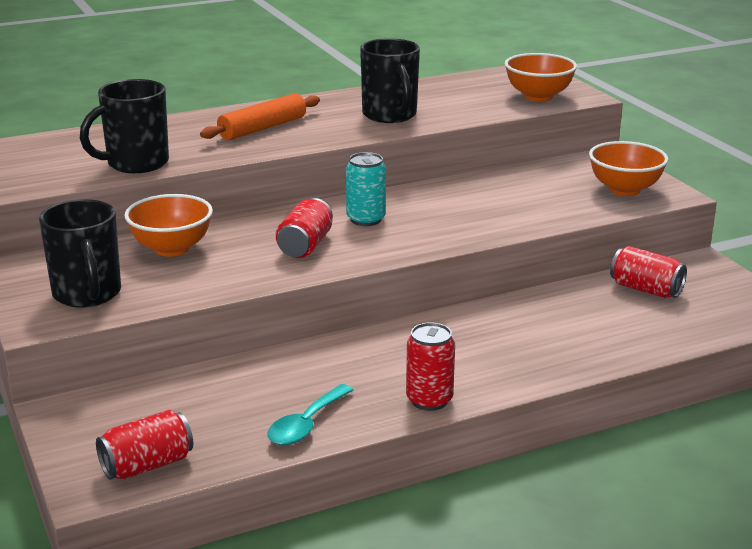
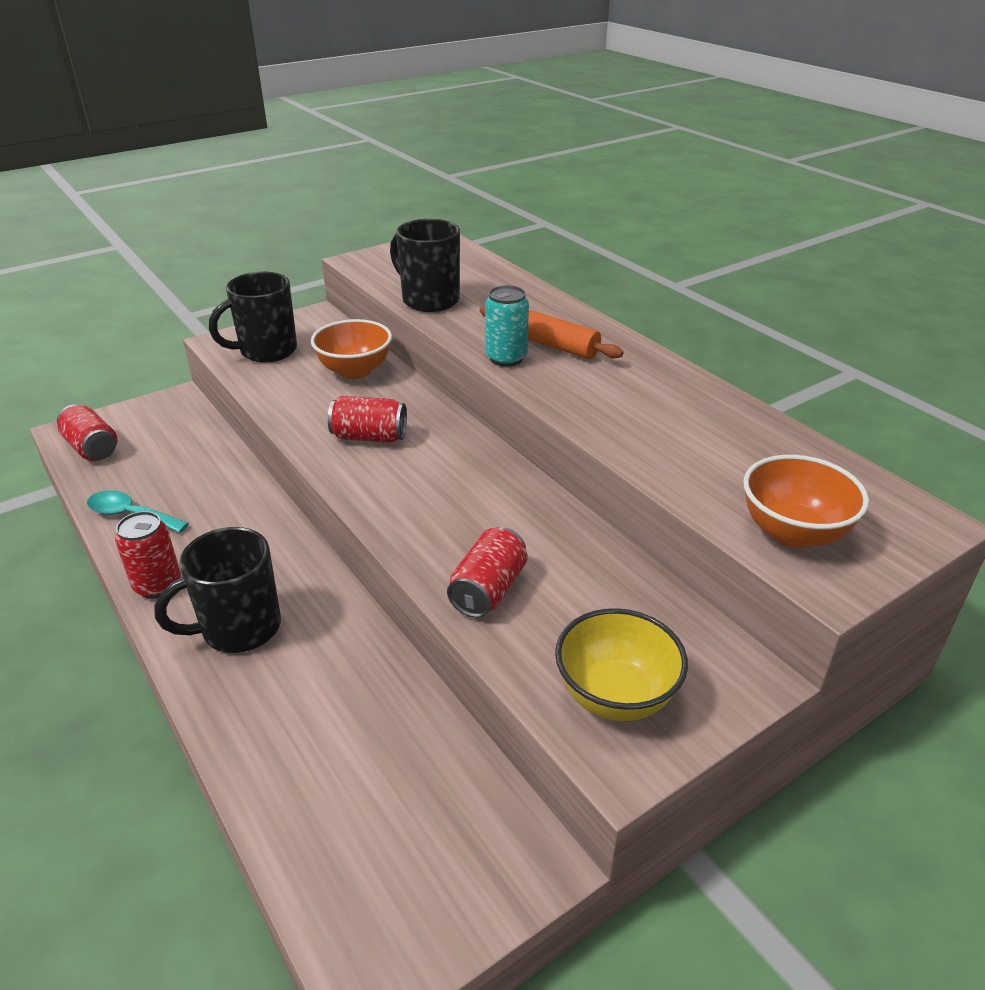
camera: 80 degrees right, 10 degrees up
turquoise can [346,152,386,226] -> turquoise can moved to [485,285,529,367]
black mug [360,38,420,123] -> black mug moved to [154,527,281,653]
orange bowl [589,141,668,196] -> yellow bowl [555,608,688,721]
red can [610,246,687,298] -> red can moved to [447,527,528,618]

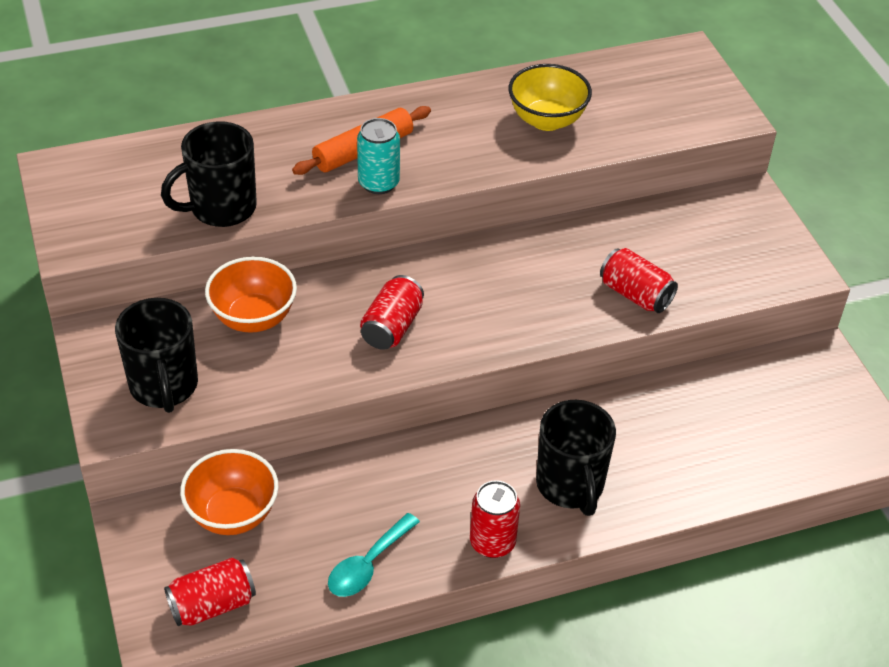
camera: 75 degrees left, 10 degrees up
yellow bowl [555,608,688,721] -> yellow bowl moved to [508,64,592,131]
orange bowl [743,455,869,548] -> orange bowl moved to [180,449,279,535]

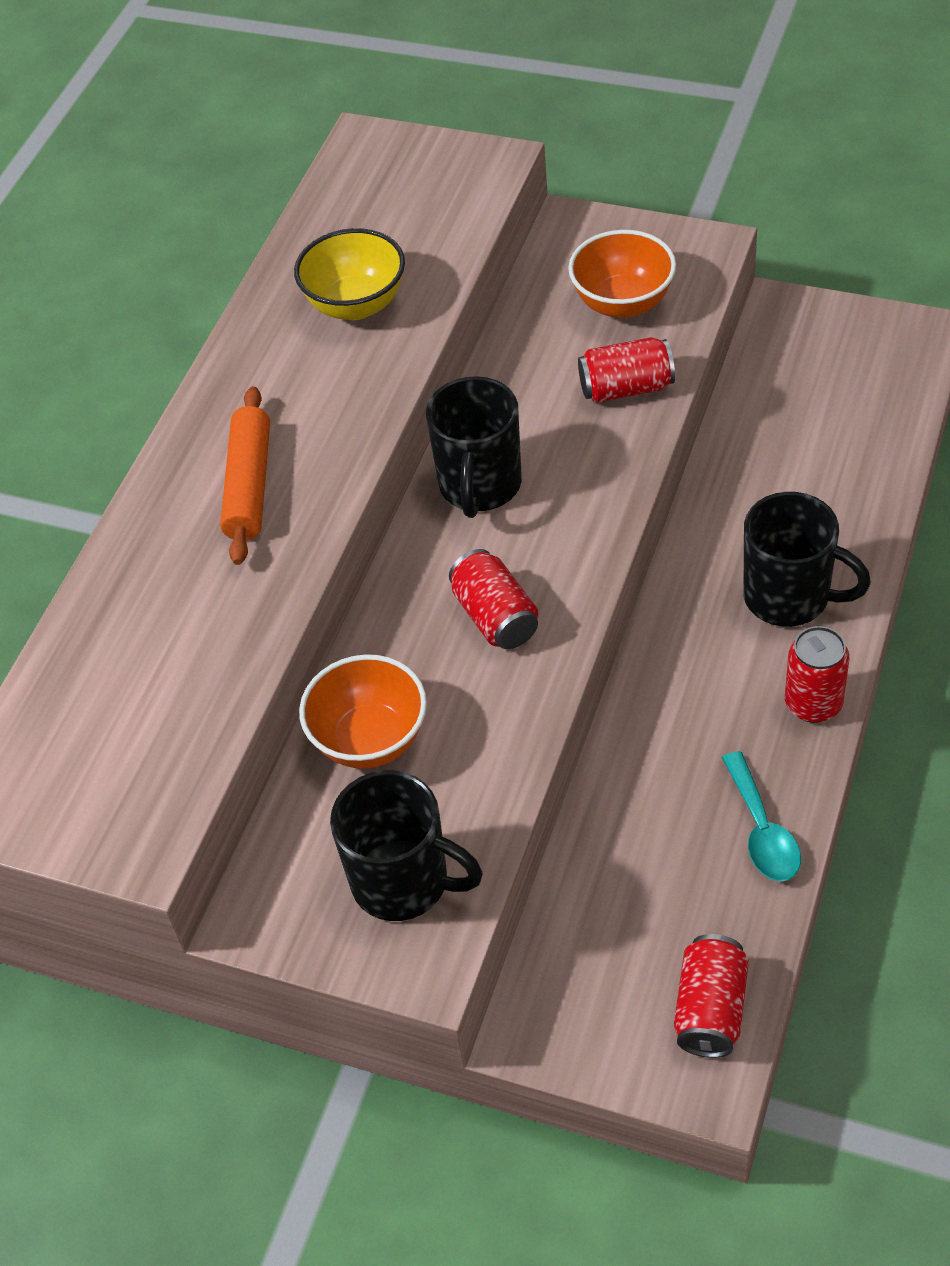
camera: 45 degrees left, 5 degrees up
black mug [161,121,257,227] -> black mug moved to [426,376,522,518]
orange bowl [180,449,279,535] -> orange bowl moved to [568,230,676,318]
turquoise can [357,118,400,194] -> none

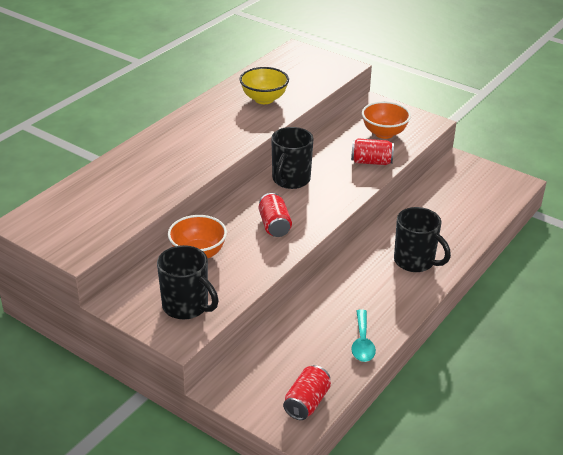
camera: 10 degrees right, 15 degrees down
orange rolling pin [220,386,270,565] -> none
red can [785,626,849,723] -> none

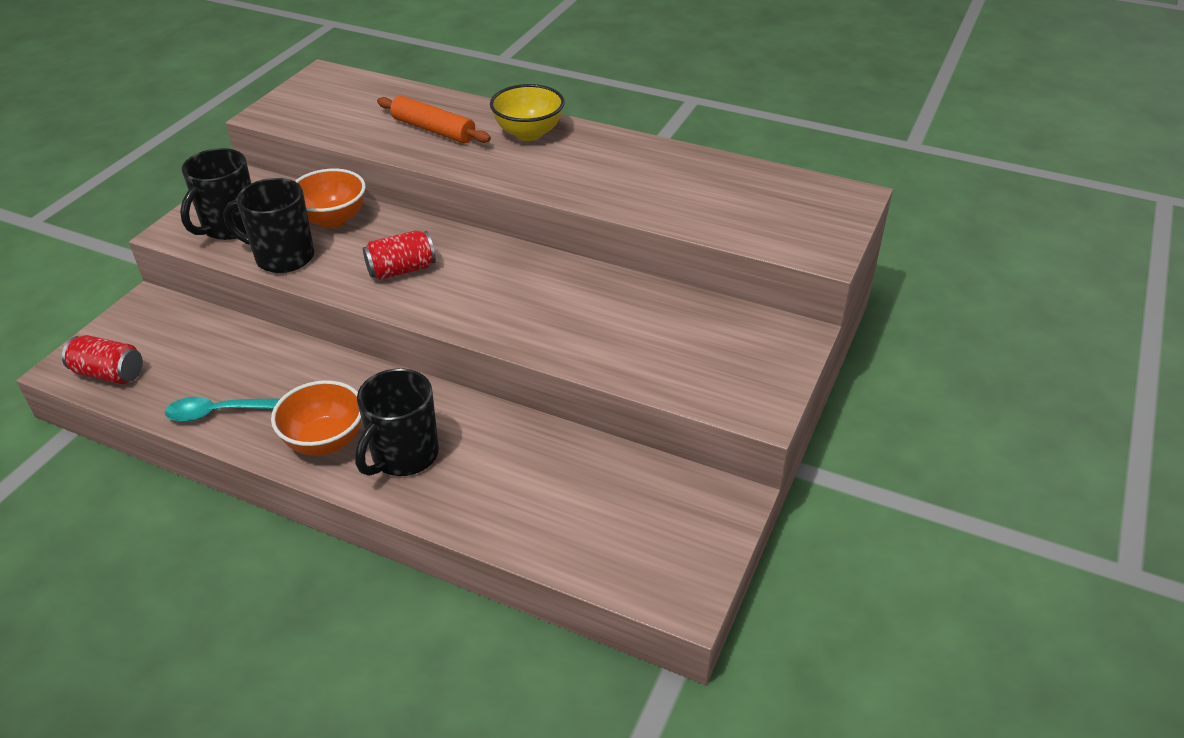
camera: 80 degrees right, 5 degrees up
yellow bowl [240,67,289,104] -> yellow bowl moved to [490,84,565,141]
black mug [271,127,314,189] -> black mug moved to [223,178,314,273]
red can [351,138,394,165] -> none
orange bowl [362,101,411,139] -> orange bowl moved to [271,380,362,456]
none -> orange rolling pin [377,96,491,143]

